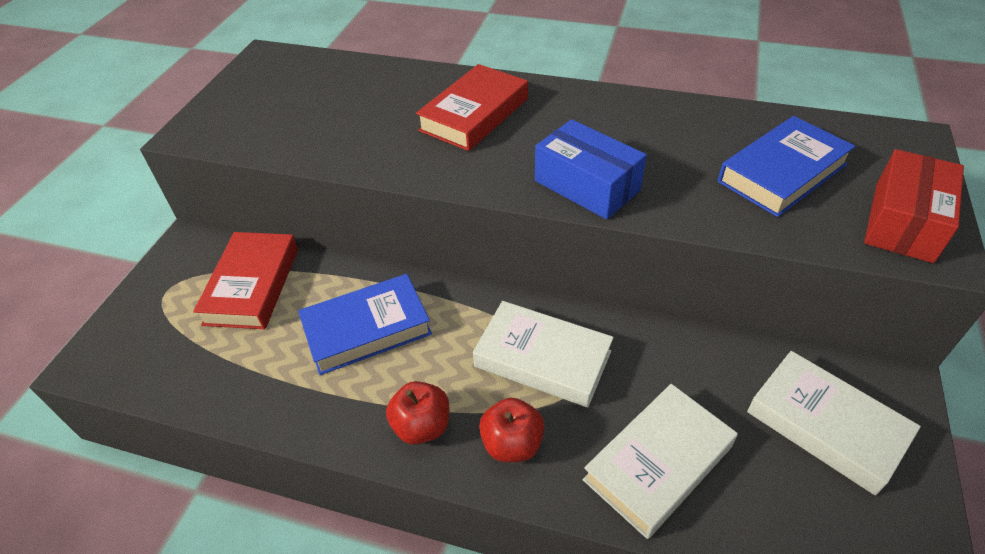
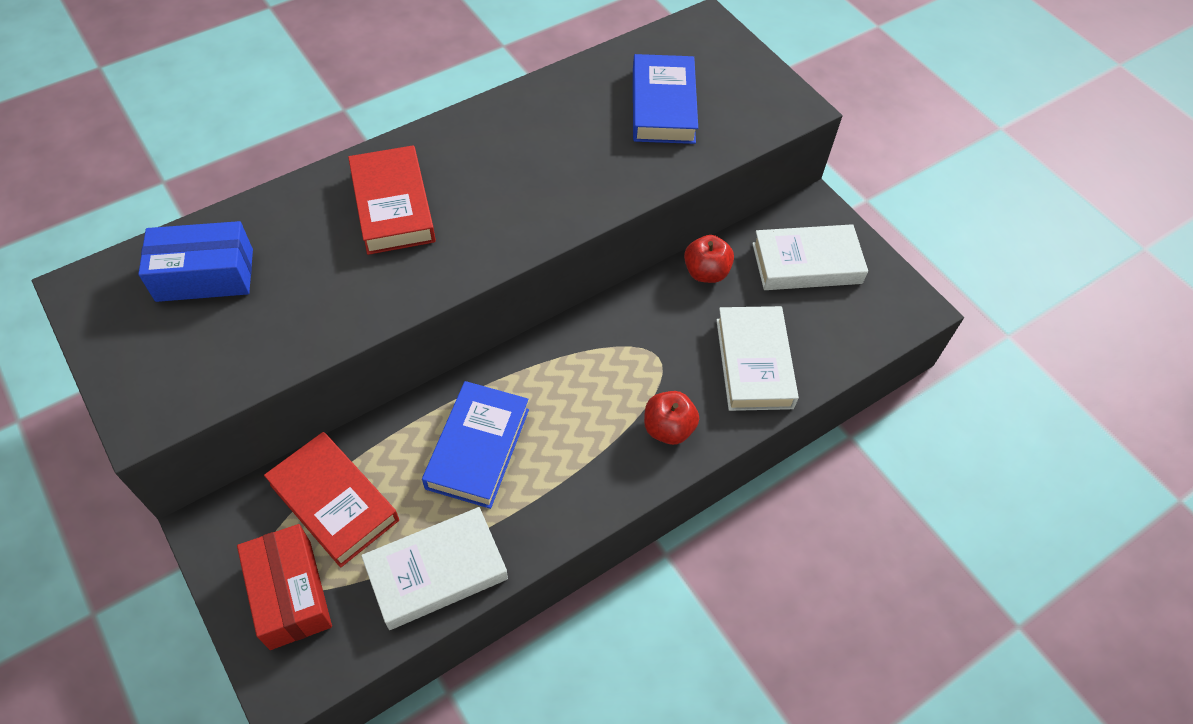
camera: 55 degrees left, 10 degrees up
red apple [386,381,449,445] -> red apple moved to [684,235,734,283]
white book [473,301,614,407] -> white book moved to [361,507,508,630]
blue box [535,119,647,219] -> blue box moved to [138,221,253,302]
red box [864,149,964,263] -> red box moved to [237,524,332,650]

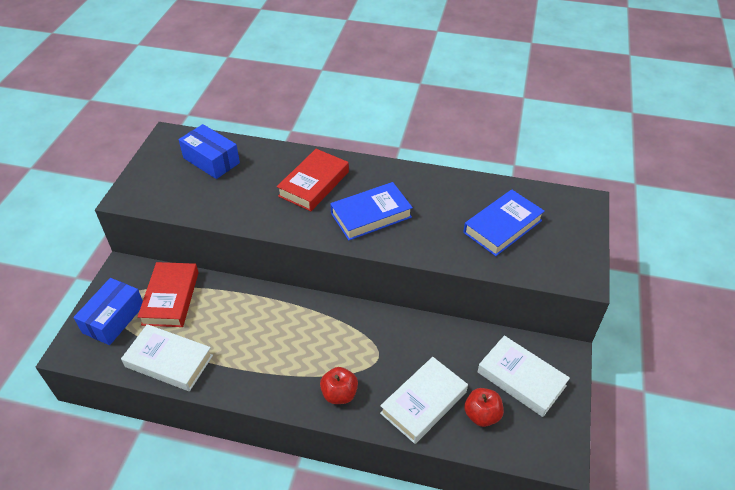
camera: 50 degrees right, 10 degrees down
red box [237,524,332,650] -> blue box [73,278,143,345]
blue book [422,381,529,509] -> blue book moved to [330,182,413,240]
red apple [684,235,734,283] -> red apple moved to [464,388,504,427]

